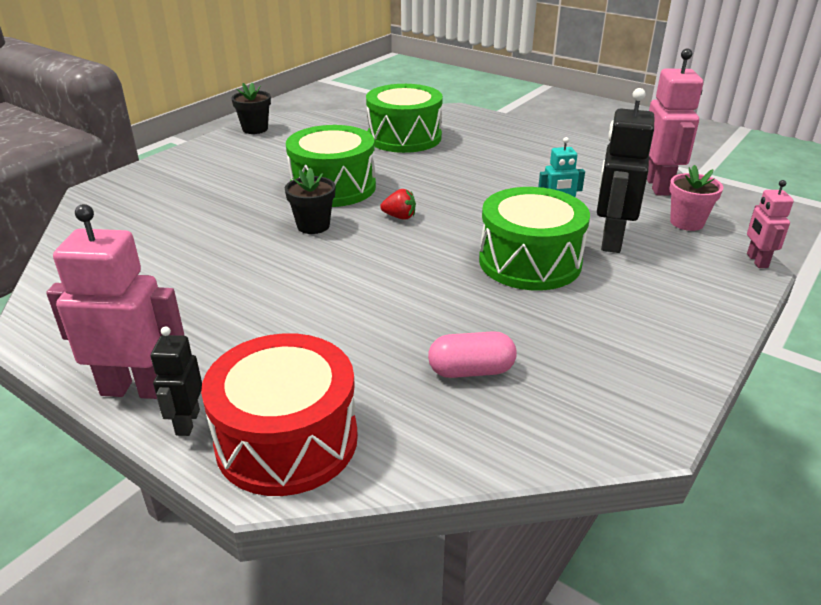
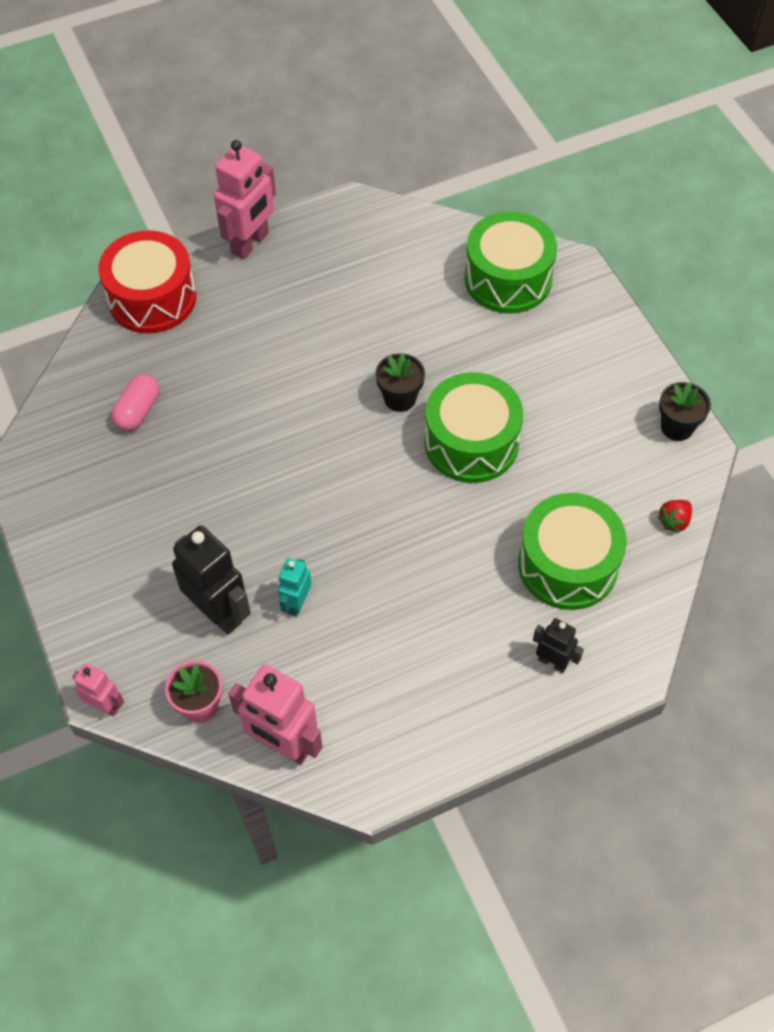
camera: 120 degrees right, 25 degrees up
black robot [151,326,202,436] -> black robot moved to [533,618,584,673]
red strawberry [380,189,416,220] -> red strawberry moved to [657,500,692,533]
green drum [479,187,590,290] -> green drum moved to [464,211,557,314]

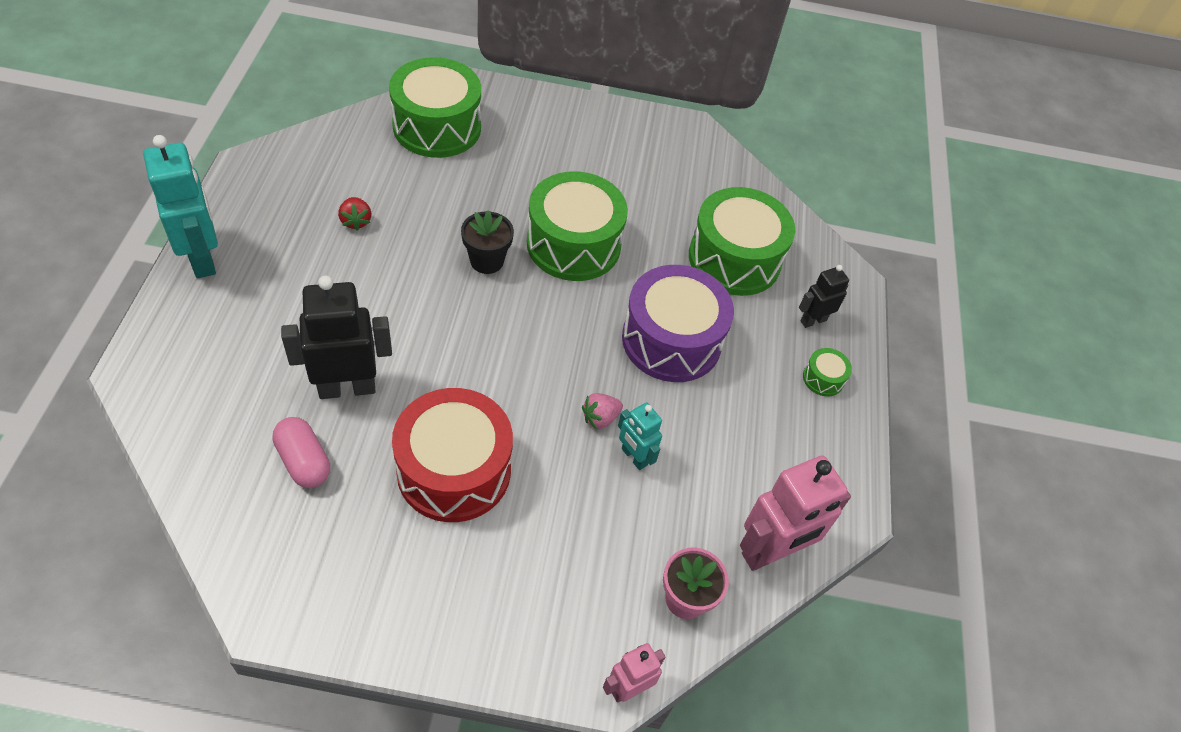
camera: 65 degrees left, 5 degrees down
red drum [98,230,196,333] -> red drum moved to [392,388,513,522]
black robot [172,525,251,635] -> black robot moved to [281,276,392,399]
pink robot [214,140,276,259] -> turquoise robot [143,135,218,278]
red strawberry [657,500,692,533] -> red strawberry moved to [338,197,371,231]
black flower pot [659,382,711,441] -> none
none -> pink strawberry [582,393,623,430]
none -> purple drum [622,265,734,382]
none -> green drum [803,348,852,396]

